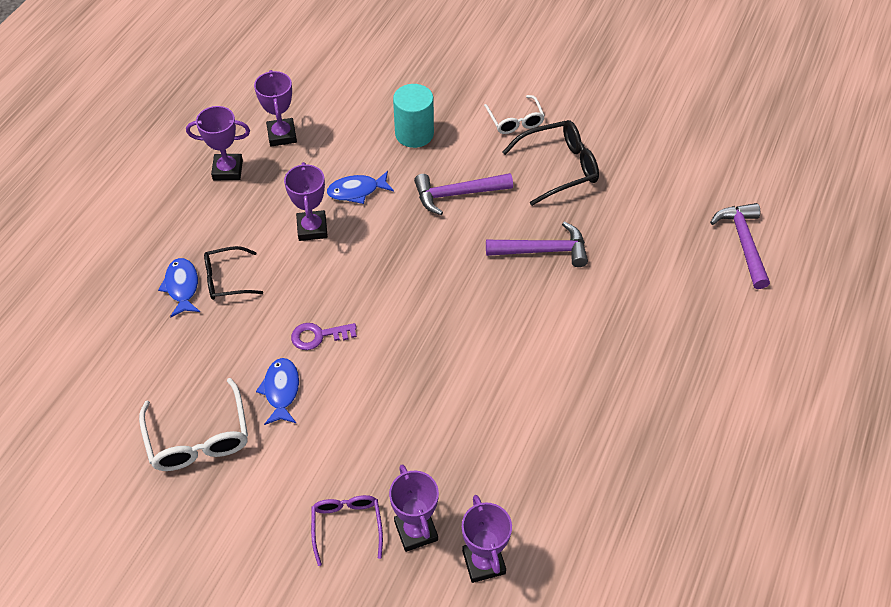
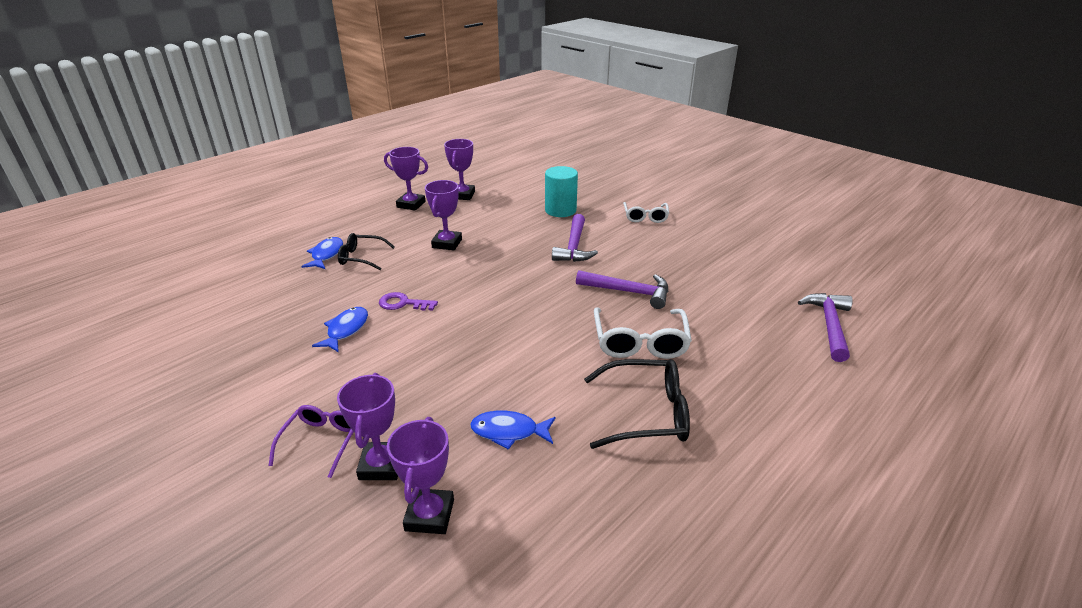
camera: 20 degrees right, 20 degrees down
white glasses [139,378,248,471] -> white glasses moved to [594,307,692,359]
blue fish [327,171,394,204] -> blue fish moved to [470,411,556,450]
purple hammer [414,173,513,215] -> purple hammer turned 90 degrees counterclockwise [552,214,598,262]
black glasses [503,120,599,206] -> black glasses moved to [584,359,690,449]

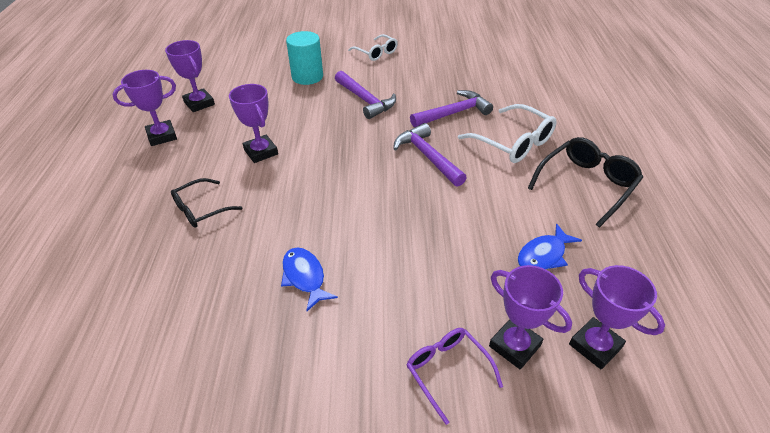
camera: 45 degrees left, 10 degrees up
blue fish [301,237,343,269] -> none
purple key [379,292,438,311] -> none
purple hammer [798,293,853,362] -> purple hammer moved to [393,123,467,187]

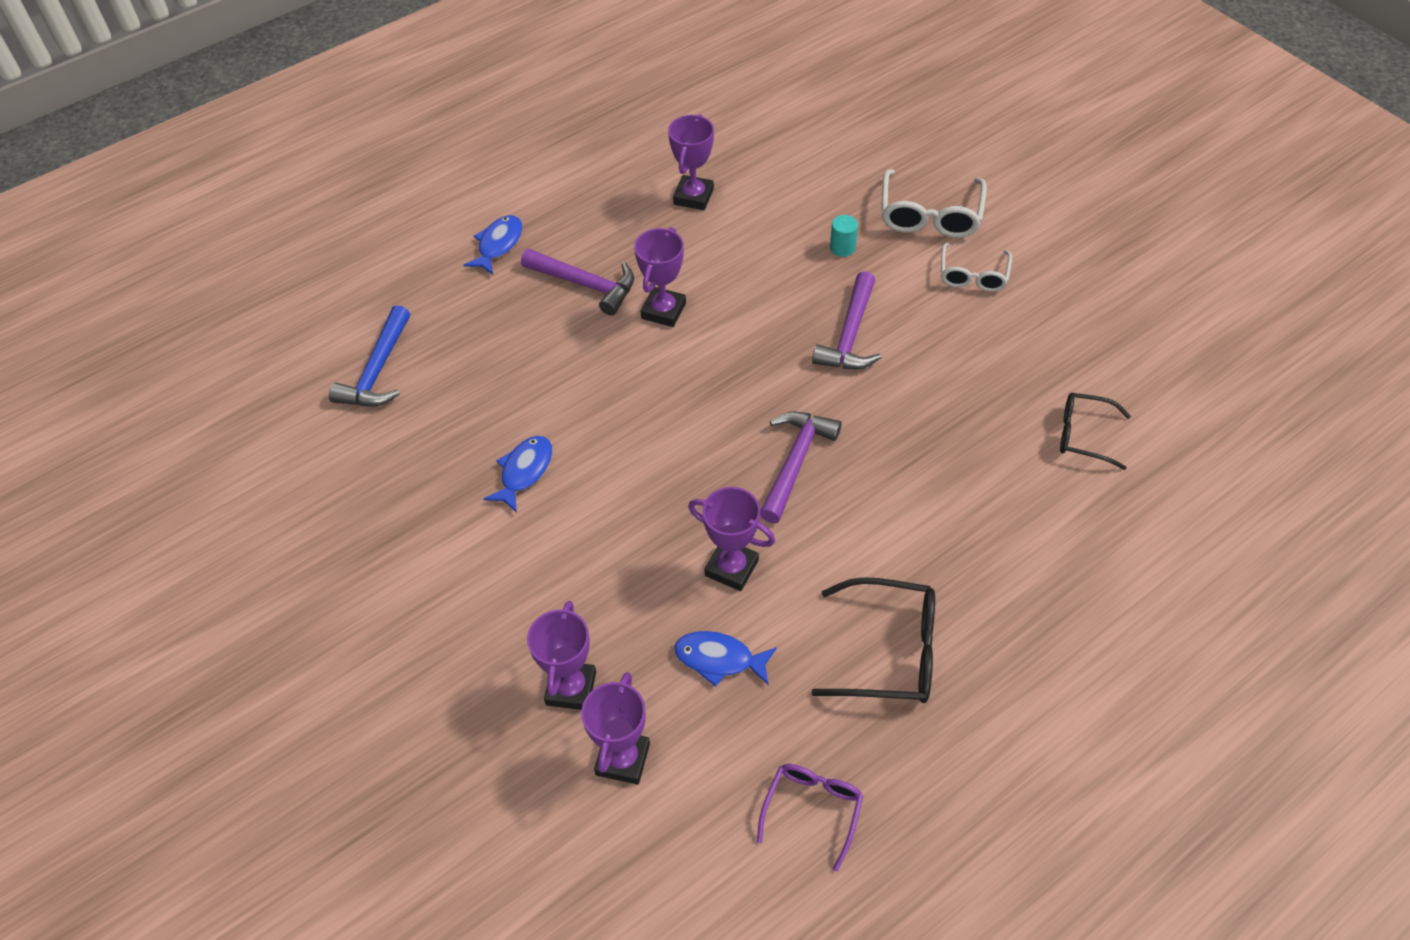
camera: 55 degrees right, 10 degrees up
purple trophy [113,70,177,146] -> purple trophy moved to [688,487,775,591]
black glasses [171,178,242,228] -> black glasses moved to [1060,393,1131,470]
turquoise cylinder [286,31,323,85] -> turquoise cylinder [830,215,858,257], size x0.52
purple glasses [407,328,503,425] -> purple glasses moved to [757,764,864,872]
purple hammer [410,90,493,127] -> purple hammer moved to [521,249,634,316]
white glasses [458,104,557,163] -> white glasses moved to [881,169,987,238]
none -> blue hammer [329,305,410,406]
none -> blue fish [464,215,523,275]

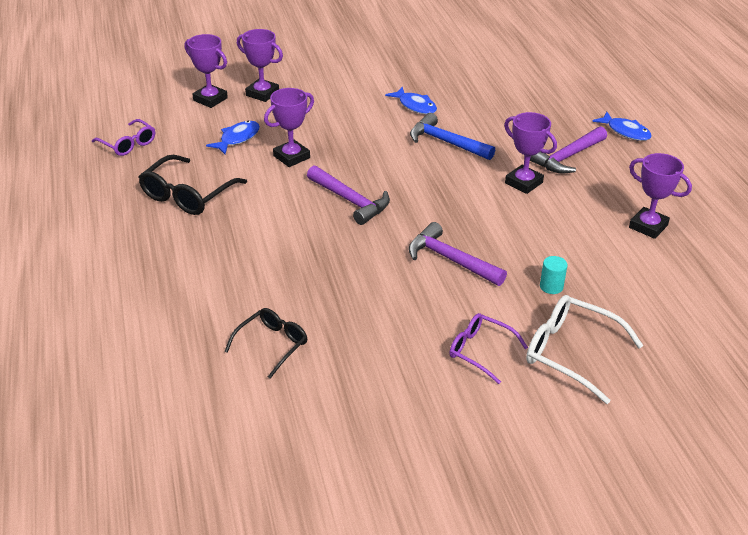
camera: 110 degrees right, 15 degrees down
blue hammer [329,305,410,406] -> blue hammer moved to [410,113,495,160]
white glasses [941,243,1012,292] -> purple glasses [449,313,528,384]

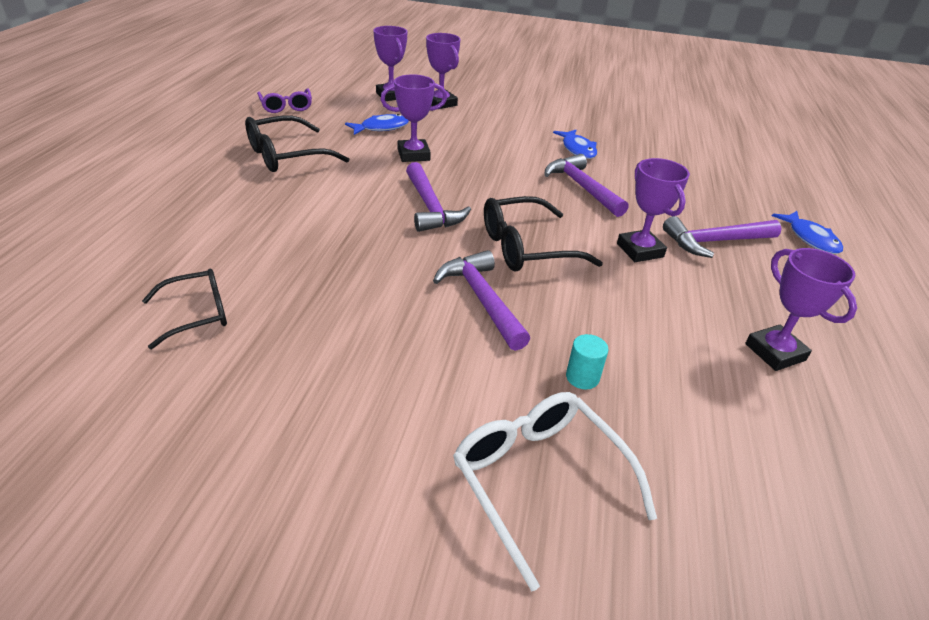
camera: 25 degrees right, 0 degrees up
blue hammer [410,113,495,160] -> purple hammer [544,154,629,217]
purple glasses [449,313,528,384] -> none
none -> black glasses [484,196,603,272]

